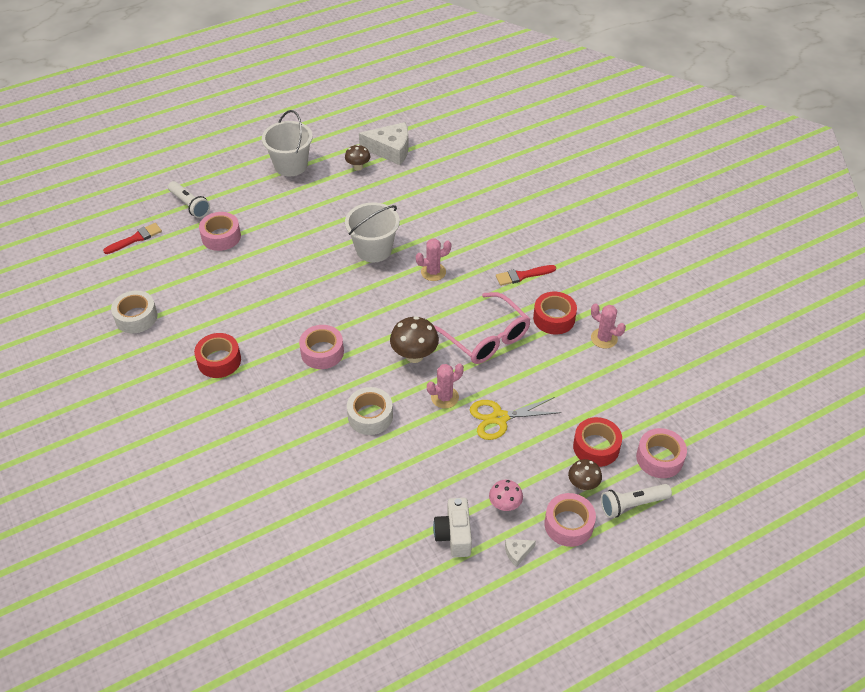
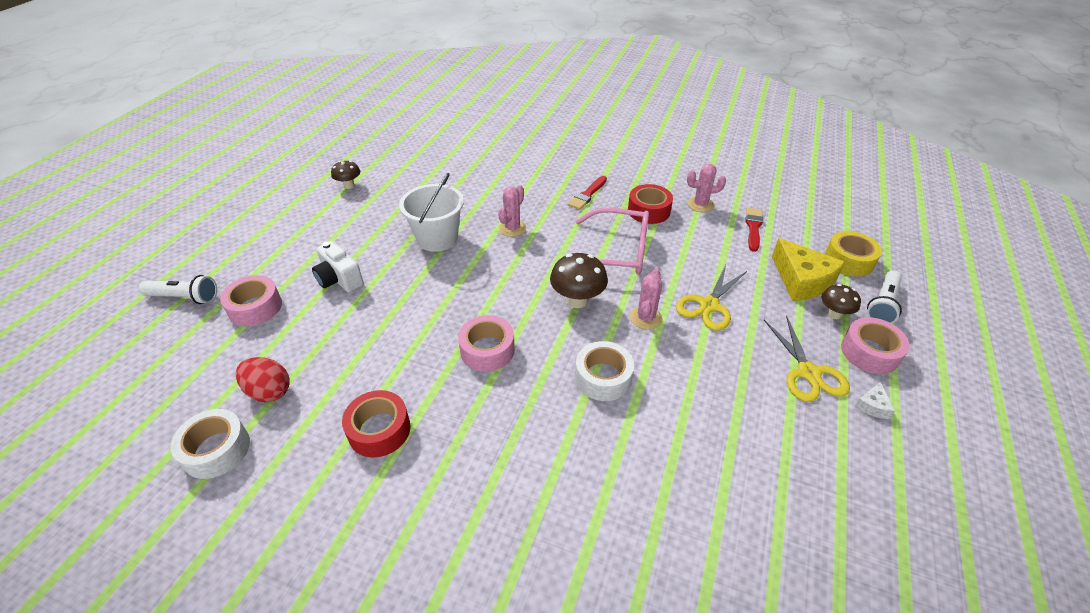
camera: 40 degrees left, 5 degrees down
red brush [103,223,162,254] -> red brush moved to [745,208,763,252]
white bucket [262,110,313,176] -> none
white cheese [359,122,409,165] -> none
white camera [433,498,472,557] -> white camera moved to [312,241,364,293]
pink mushroom [489,480,523,511] -> yellow scissors [764,315,850,402]
red tape [573,417,622,467] -> yellow cheese [772,238,845,301]
pink tape [636,428,687,478] -> yellow tape [825,231,882,276]
none -> red egg [236,357,289,402]

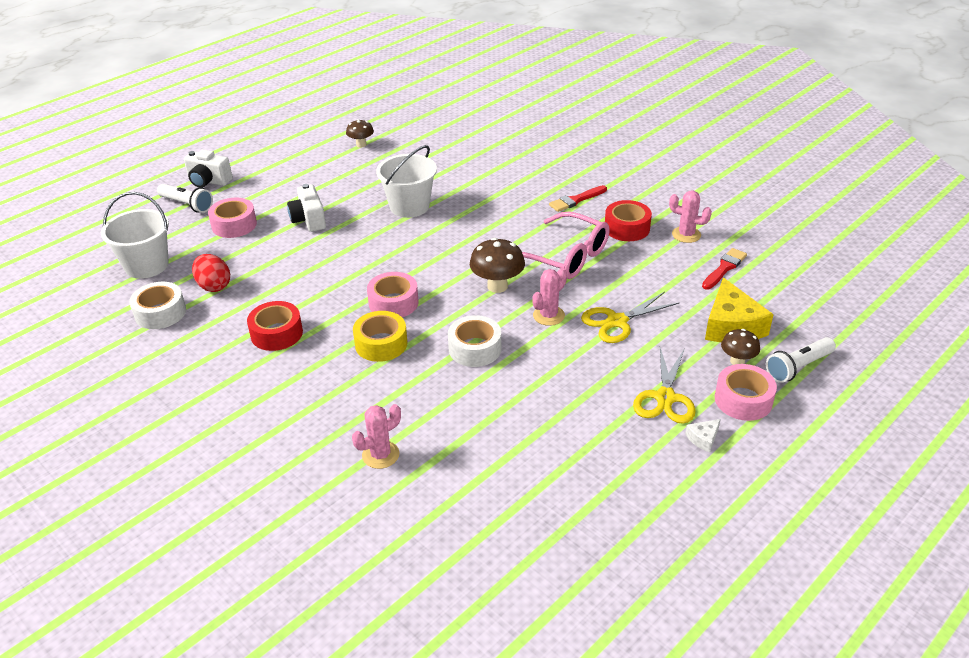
camera: 25 degrees right, 5 degrees down
pink cactus [498,185,526,237] -> pink cactus moved to [352,404,401,469]
yellow tape [825,231,882,276] -> yellow tape moved to [353,311,408,362]
none -> white bucket [101,192,169,279]
none -> white camera [184,150,233,188]

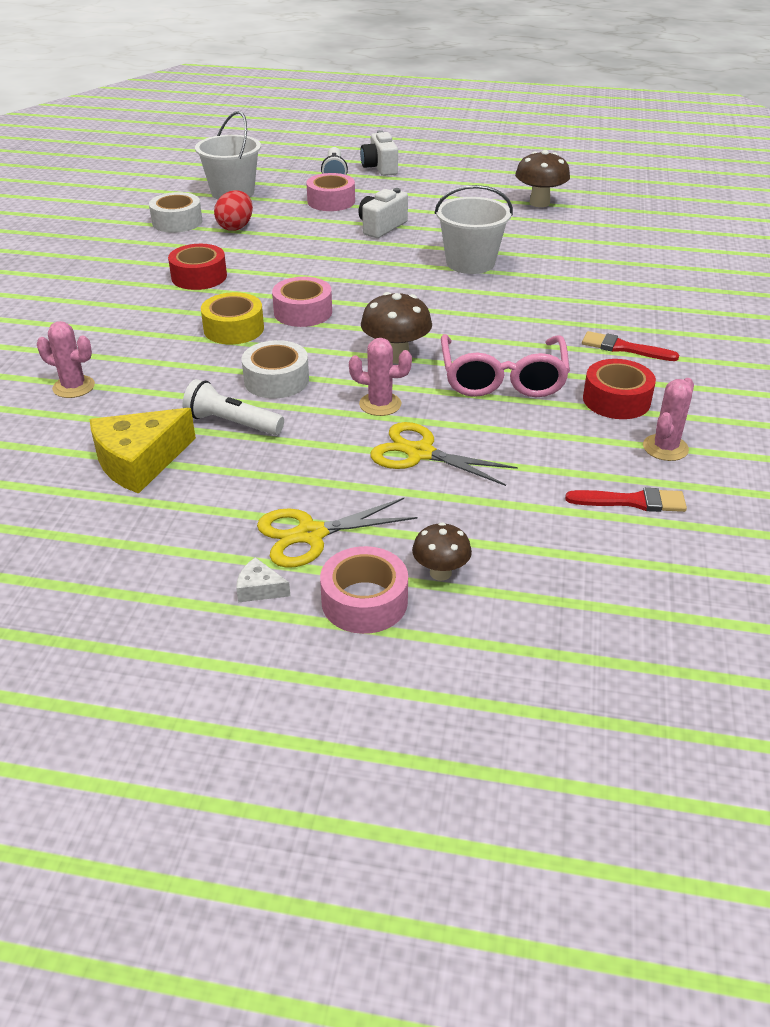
camera: 55 degrees right, 0 degrees up
brown mushroom [346,119,374,148] -> brown mushroom [515,150,570,207], size x1.60
pink cactus [669,191,712,243] -> pink cactus turned 45 degrees clockwise [643,378,694,461]
yellow cheese [705,277,774,342] -> yellow cheese moved to [90,408,196,494]
white flashlight [766,337,836,383] -> white flashlight moved to [183,379,284,435]

